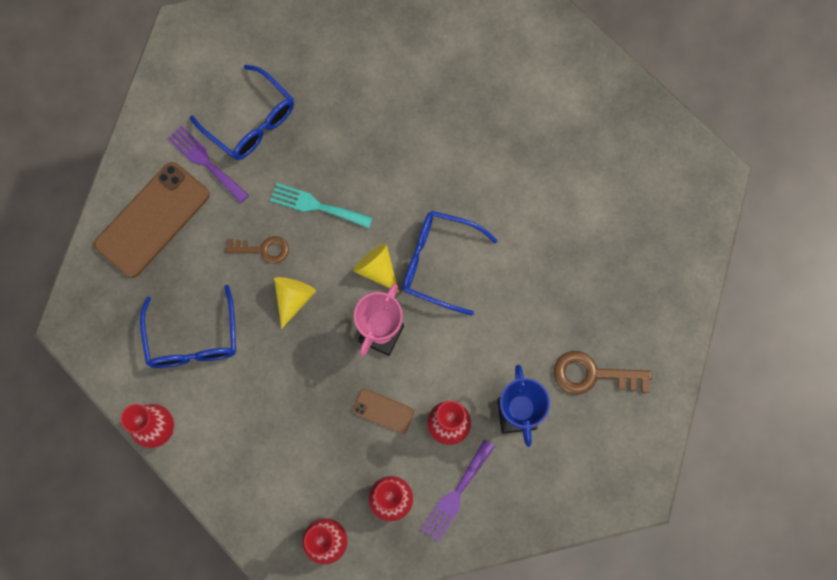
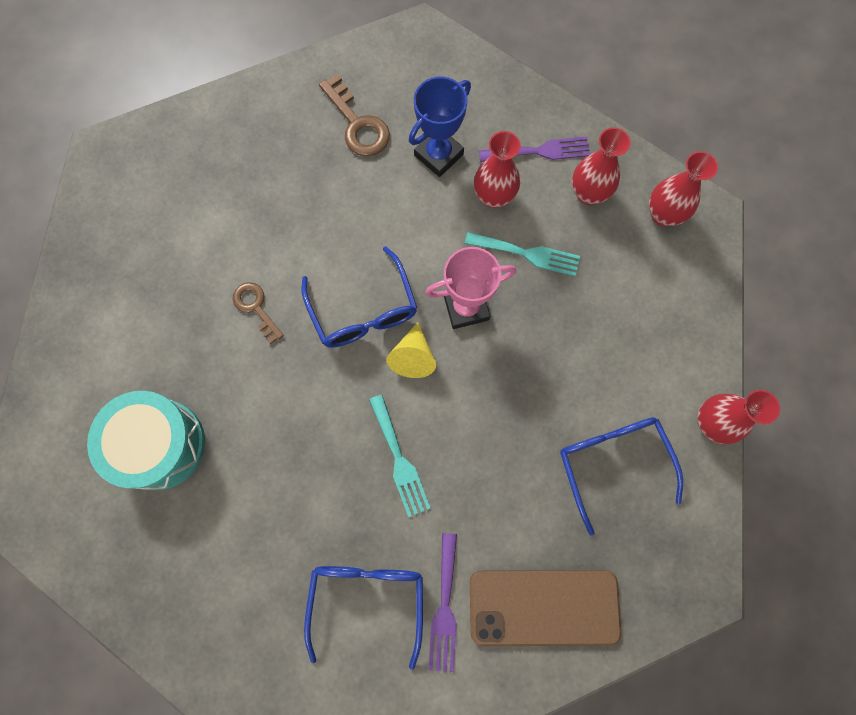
camera: 130 degrees left, 0 degrees up
blue glasses [140,285,236,368] -> blue glasses turned 60 degrees counterclockwise [560,417,683,536]
brown key [226,236,289,264] -> brown key moved to [233,282,284,344]
yellow cone [274,277,316,329] -> none
brown phone [353,389,414,434] -> turquoise fork [464,232,580,276]
none -> turquoise drum [87,391,205,490]

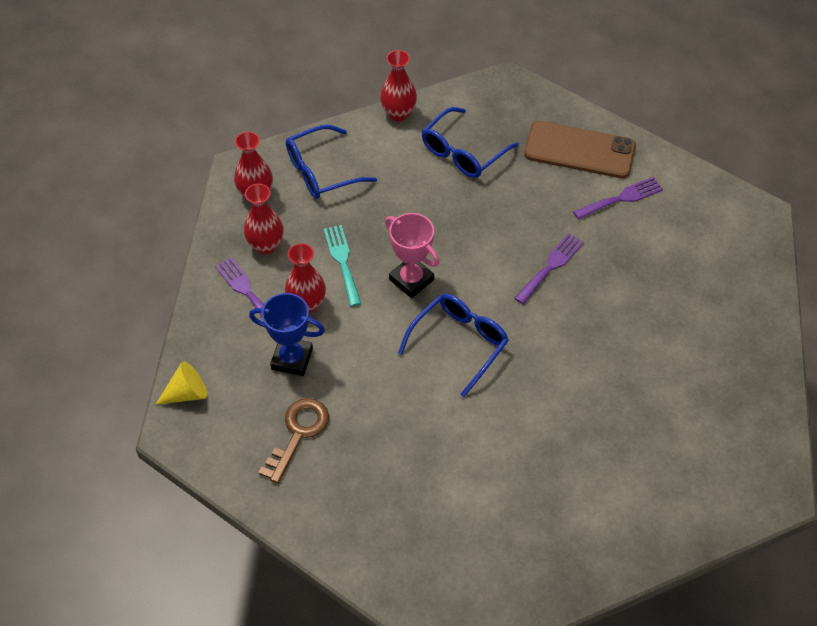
camera: 120 degrees left, 20 degrees down
turquoise drum [87,391,205,490] -> none
brown key [233,282,284,344] -> none
blue glasses [304,566,423,670] -> blue glasses moved to [286,125,377,199]
turquoise fork [369,394,431,517] -> purple fork [514,233,584,304]
yellow cone [387,322,436,378] -> yellow cone moved to [155,361,207,405]
brown phone [470,570,621,646] -> brown phone turned 45 degrees counterclockwise [524,121,636,178]

